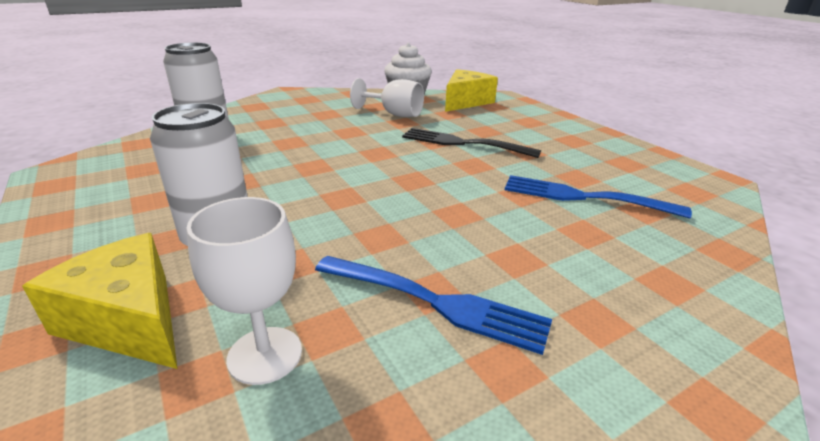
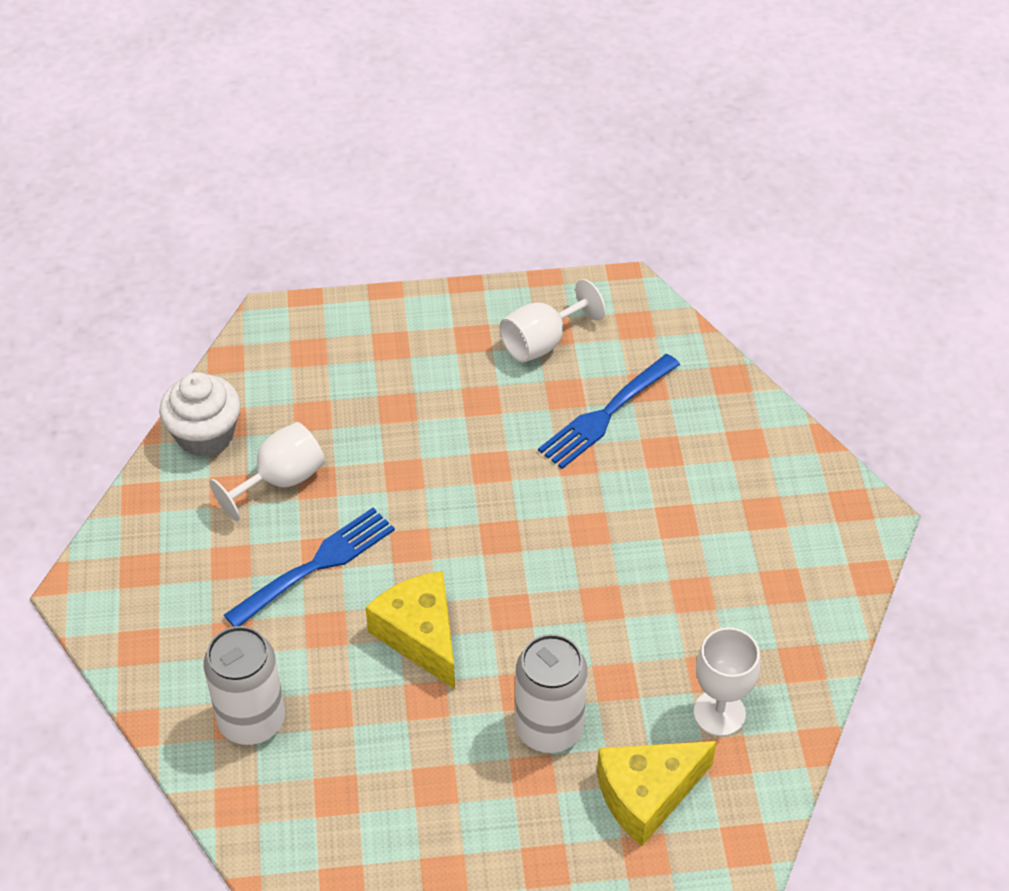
camera: 65 degrees left, 20 degrees up
blue fork [315,256,552,355] -> blue fork moved to [224,508,395,627]
black fork [402,128,541,158] -> none
yellow cheese [445,69,498,112] -> yellow cheese moved to [365,571,455,689]
none -> white goblet [499,279,605,363]

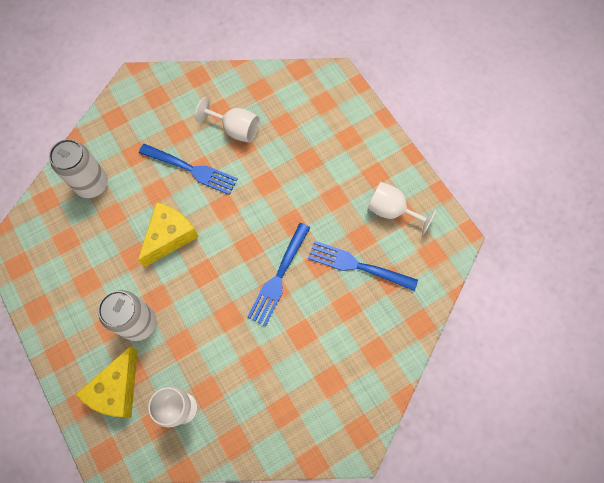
camera: 65 degrees right, 20 degrees up
white cupcake [159,372,241,457] -> none
yellow cheese [597,741,717,846] -> yellow cheese turned 105 degrees counterclockwise [75,347,138,418]
none -> blue fork [247,223,310,326]

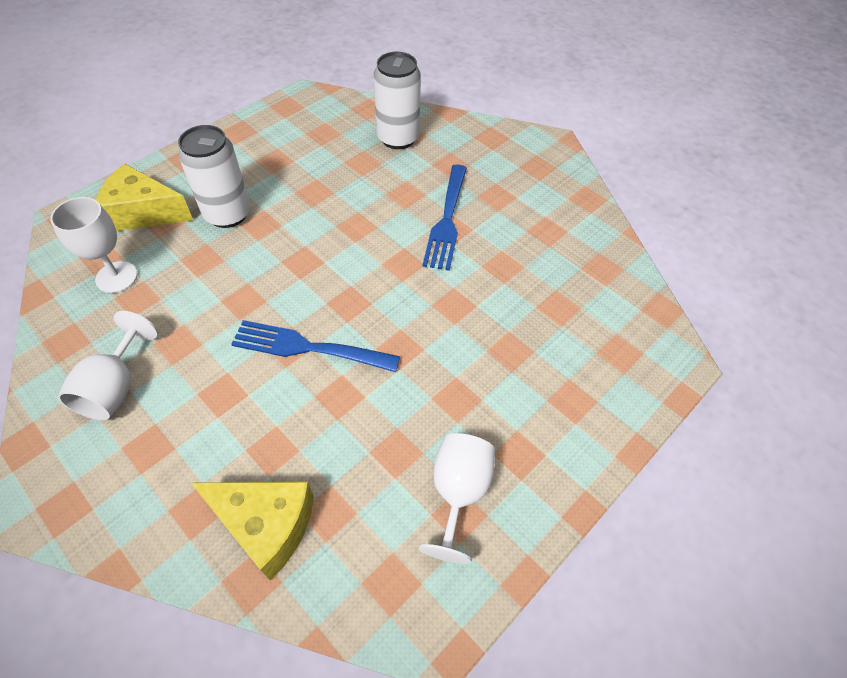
camera: 75 degrees right, 15 degrees down
yellow cheese [138,202,199,267] -> yellow cheese moved to [191,482,314,581]
white goblet [195,97,260,143] -> white goblet moved to [58,311,158,420]
blue fork [308,241,418,291] -> none

